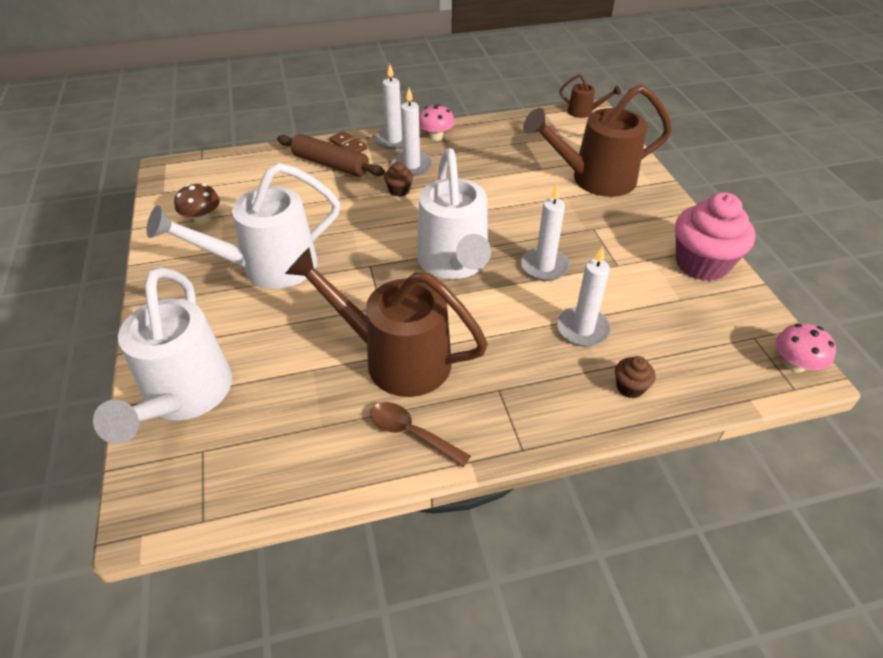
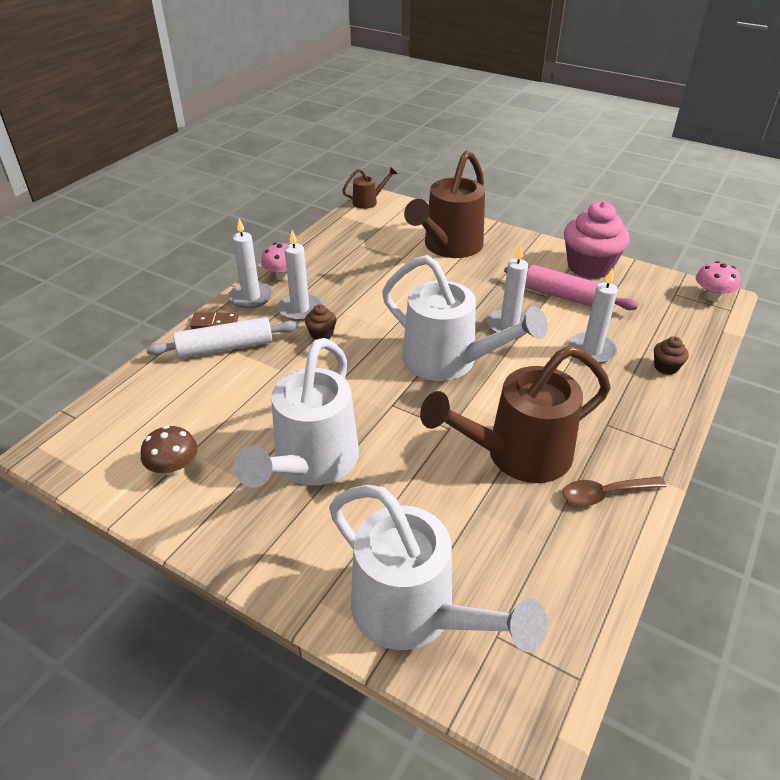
camera: 45 degrees left, 5 degrees down
brown rolling pin [277,134,385,177] -> white rolling pin [146,317,298,358]
none -> pink rolling pin [504,265,638,310]

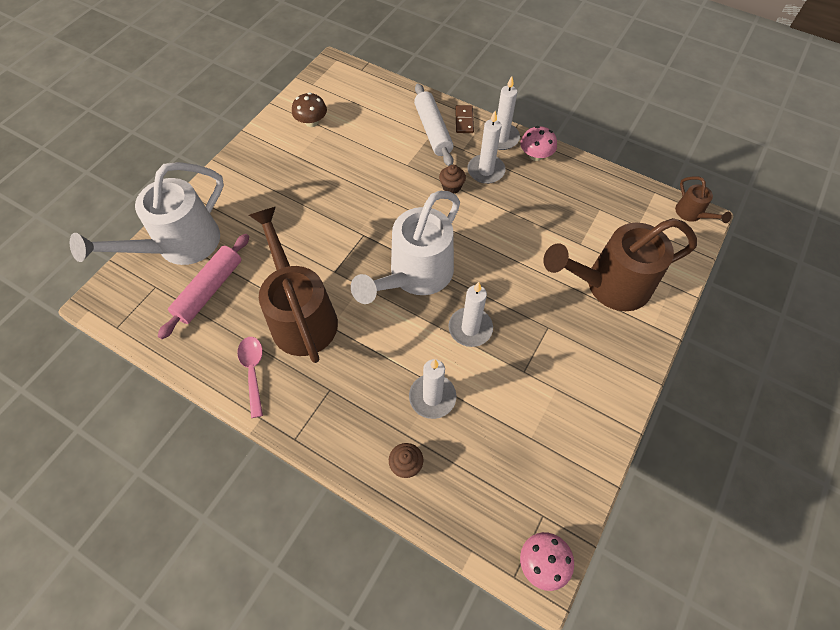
camera: 90 degrees right, 20 degrees up
white watering can [234,338,359,488] -> none
brown watering can [404,150,485,258] -> brown watering can turned 45 degrees counterclockwise [543,218,697,311]
pink rolling pin [504,265,638,310] -> pink rolling pin moved to [158,234,249,339]
brown spoon [563,477,666,506] -> pink spoon [237,337,263,418]
pink cupcake [564,201,630,279] -> none

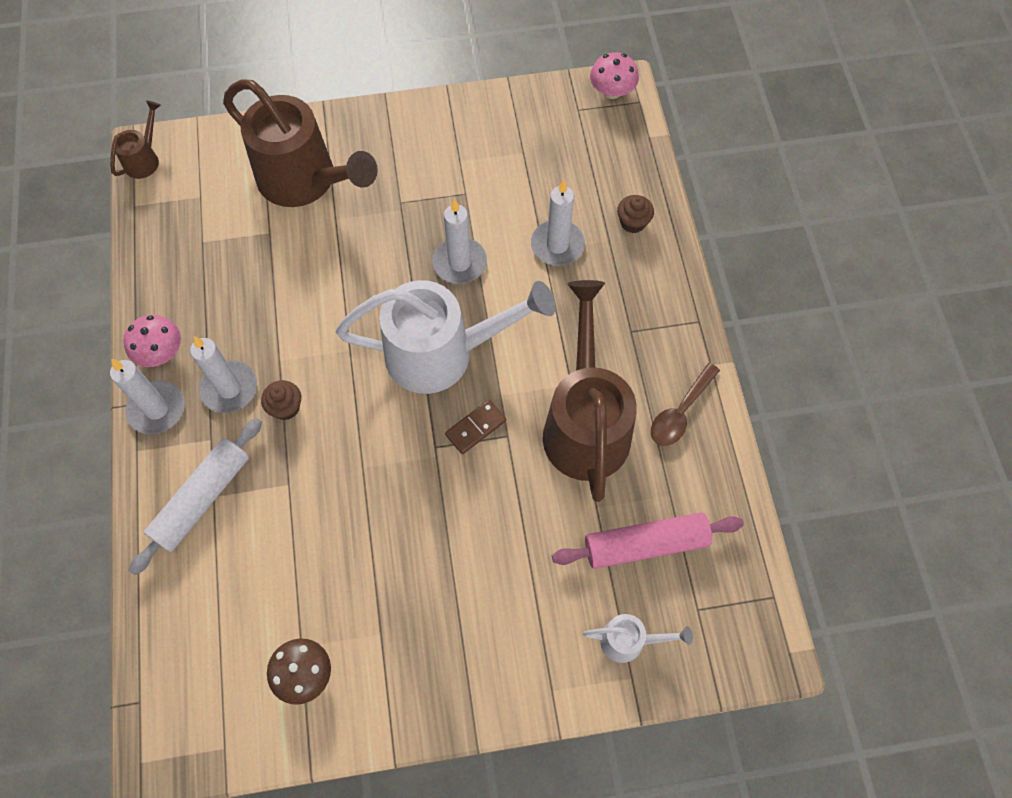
camera: 130 degrees left, 5 degrees up
white watering can [70,162,224,265] -> white watering can [583,614,693,663], size x0.45
pink spoon [237,337,263,418] -> brown spoon [651,363,720,446]
brown watering can [249,207,338,363] -> brown watering can turned 150 degrees clockwise [543,280,637,502]
brown domino [455,105,474,133] -> brown domino moved to [445,400,506,454]

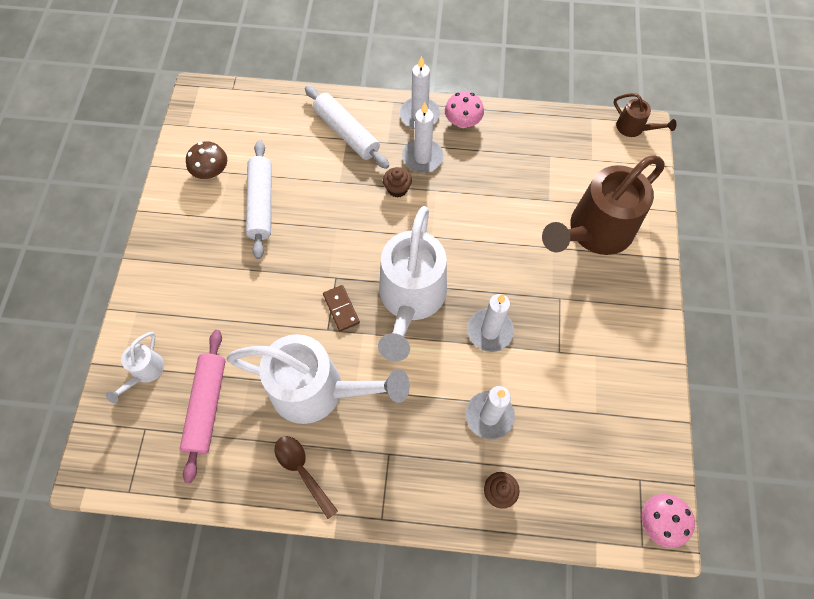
camera: 105 degrees right, 0 degrees up
brown watering can [543,280,637,502] -> white watering can [227,334,410,424]
none -> white rolling pin [246,140,272,259]

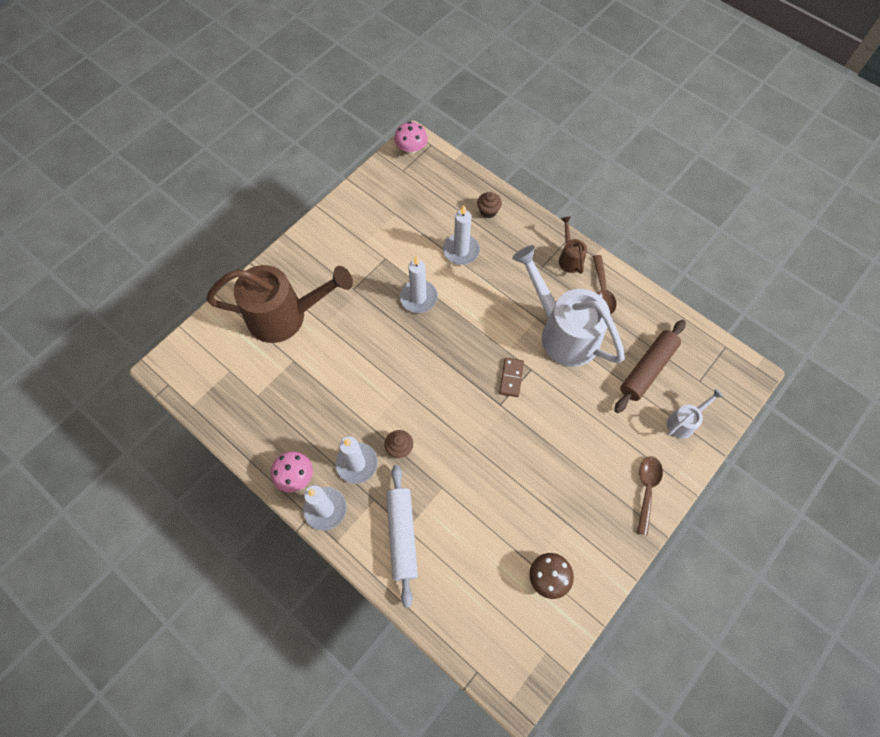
camera: 145 degrees left, 0 degrees up
pink rolling pin [180,330,226,483] -> brown rolling pin [614,320,686,413]
white rolling pin [246,140,272,259] -> none
white watering can [378,206,447,362] -> none
brown watering can [614,93,677,137] -> brown watering can moved to [559,217,587,274]
none -> brown spoon [637,456,663,536]

